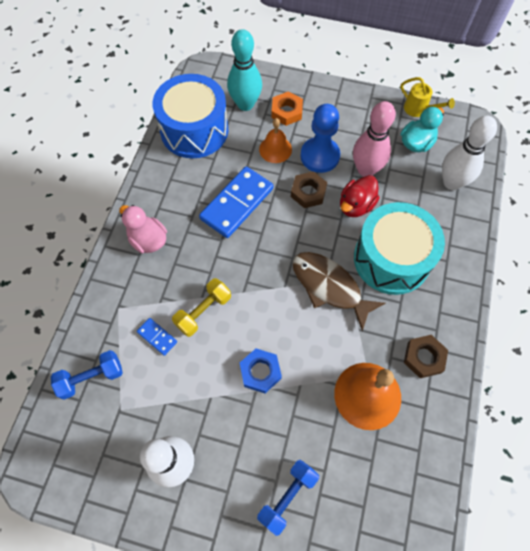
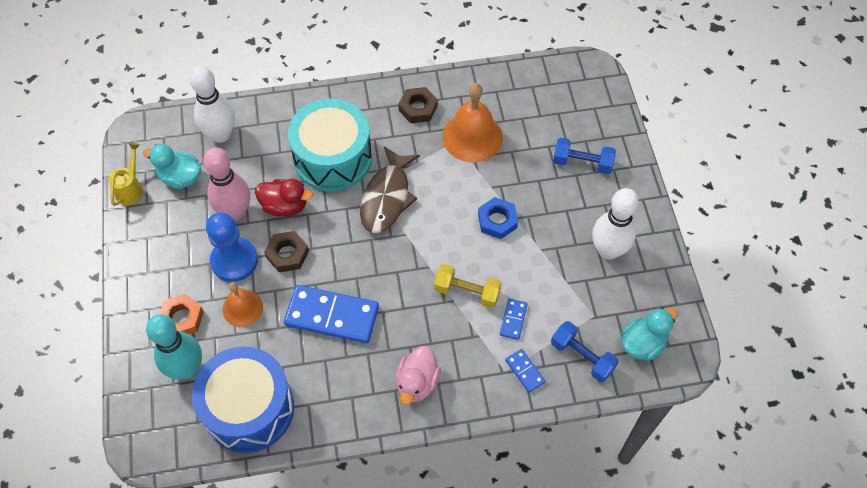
camera: 115 degrees left, 5 degrees down
none -> blue domino [505,349,545,393]
none -> turquoise duck [621,308,678,361]

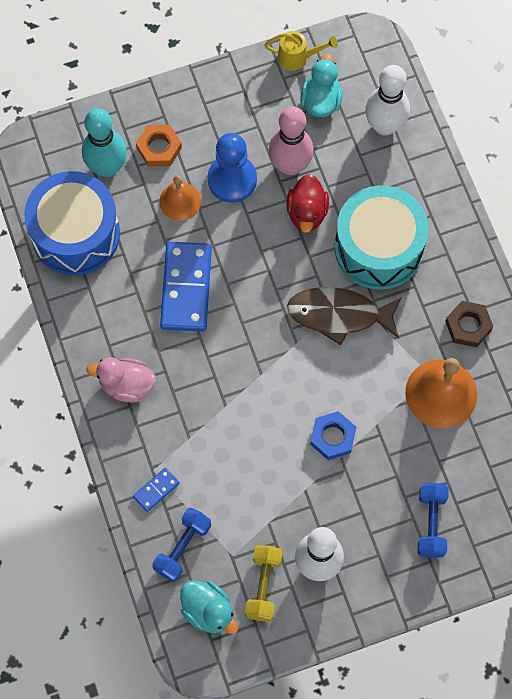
camera: 80 degrees right, 10 degrees up
brown nut [264,231,309,272] -> none
yellow dumbbell [434,264,502,308] -> yellow dumbbell moved to [245,545,282,622]
blue domino [500,298,528,340] -> none

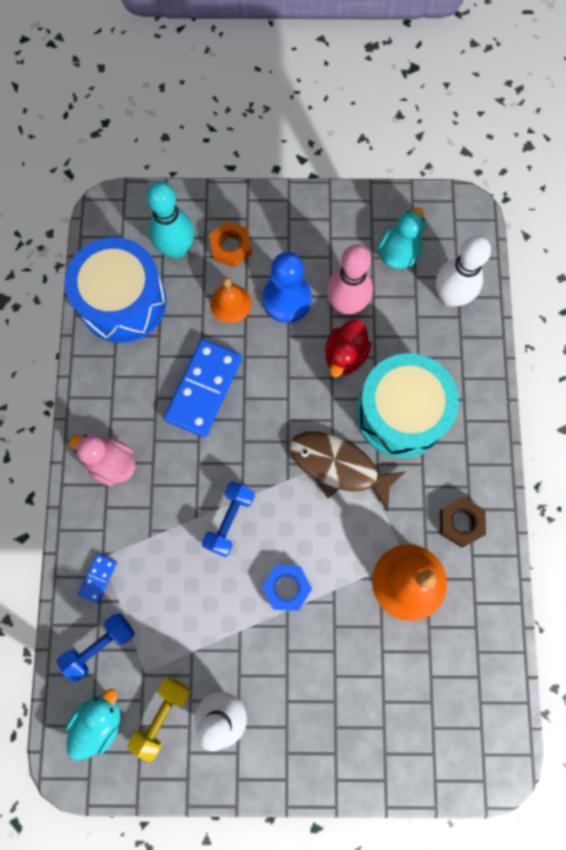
camera: 20 degrees right, 5 degrees up
blue domino [133,467,180,512] -> blue domino turned 45 degrees counterclockwise [78,553,117,604]
turquoise duck [180,581,239,634] -> turquoise duck turned 120 degrees counterclockwise [66,689,120,760]
yellow watering can [264,31,338,71] -> none
blue dumbbell [418,483,449,558] -> blue dumbbell moved to [202,481,255,557]

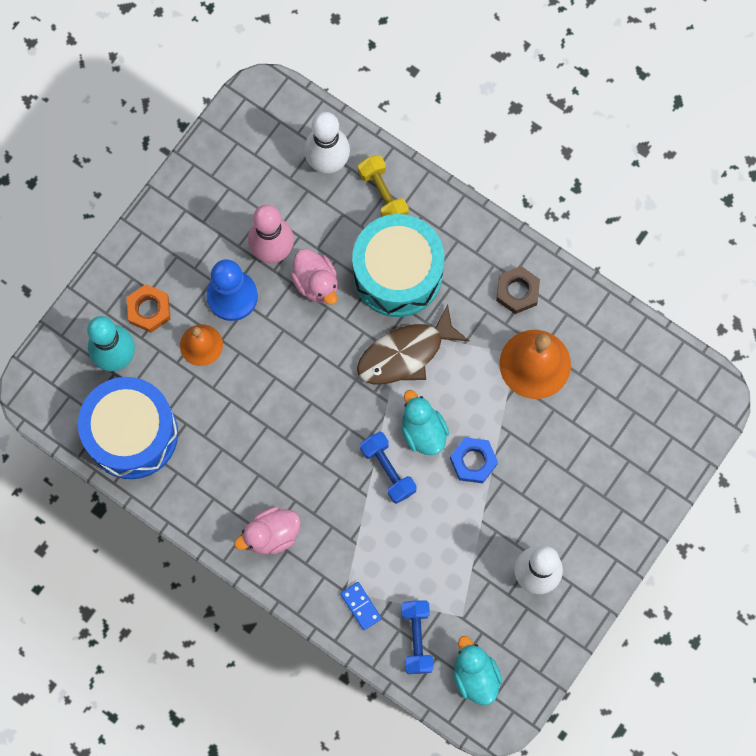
camera: 55 degrees left, 0 degrees up
yellow dumbbell [127,677,191,762] -> yellow dumbbell moved to [358,155,409,217]
blue domino [164,339,242,437] -> none
red duck [325,319,371,377] -> pink duck [291,249,338,305]
turquoise duck [377,207,425,269] -> turquoise duck moved to [401,390,449,455]

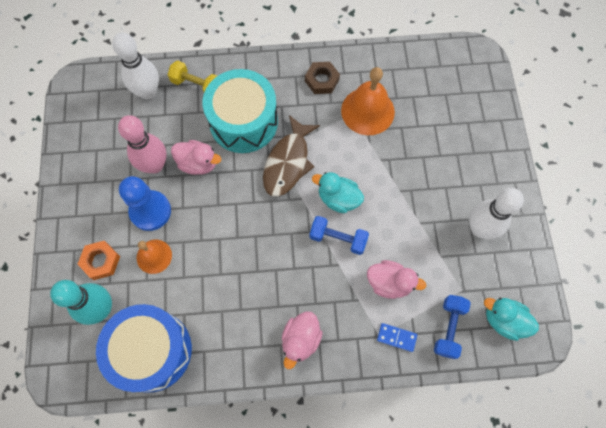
camera: 40 degrees left, 5 degrees down
blue dumbbell [401,600,434,674] -> blue dumbbell turned 60 degrees clockwise [434,295,471,359]
blue nut [450,437,498,483] -> none
none -> pink duck [367,260,426,299]

